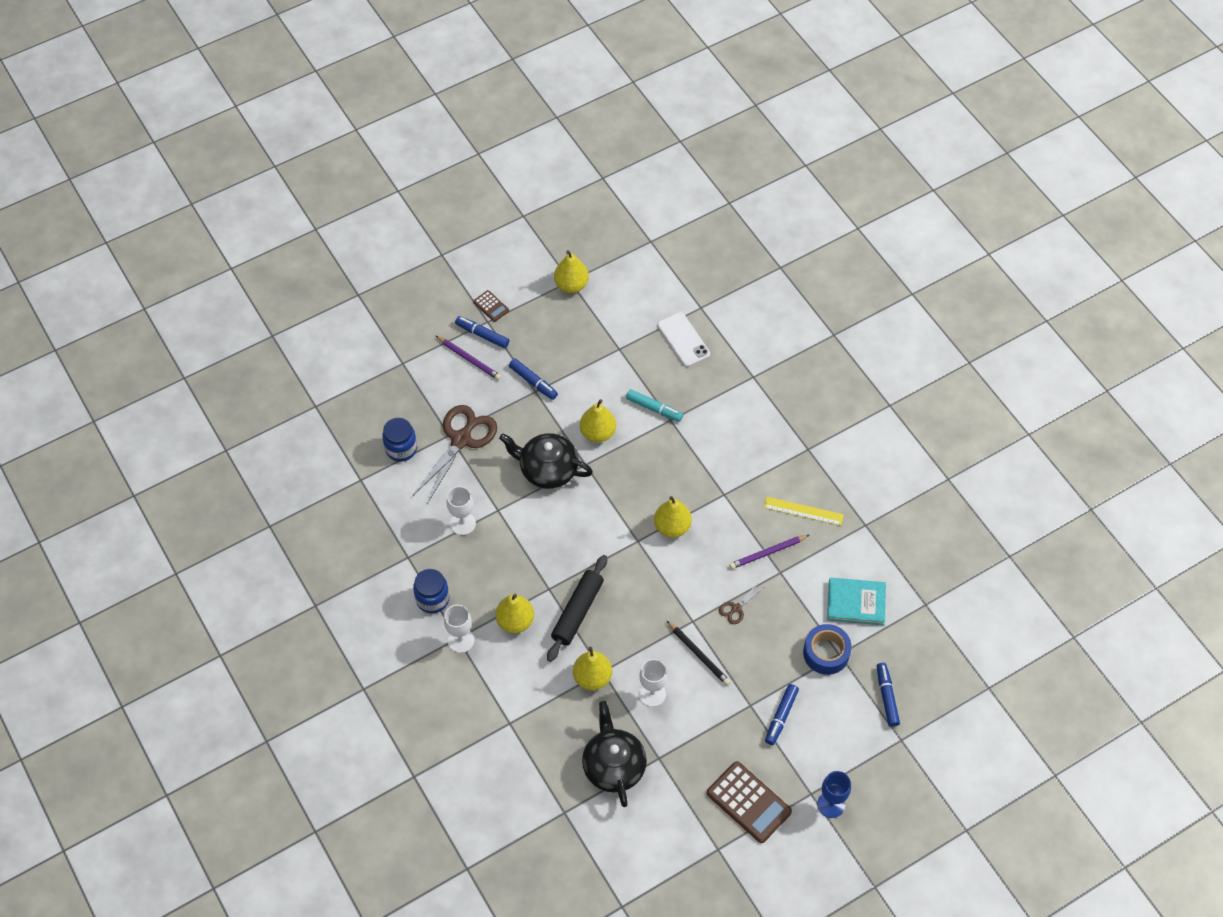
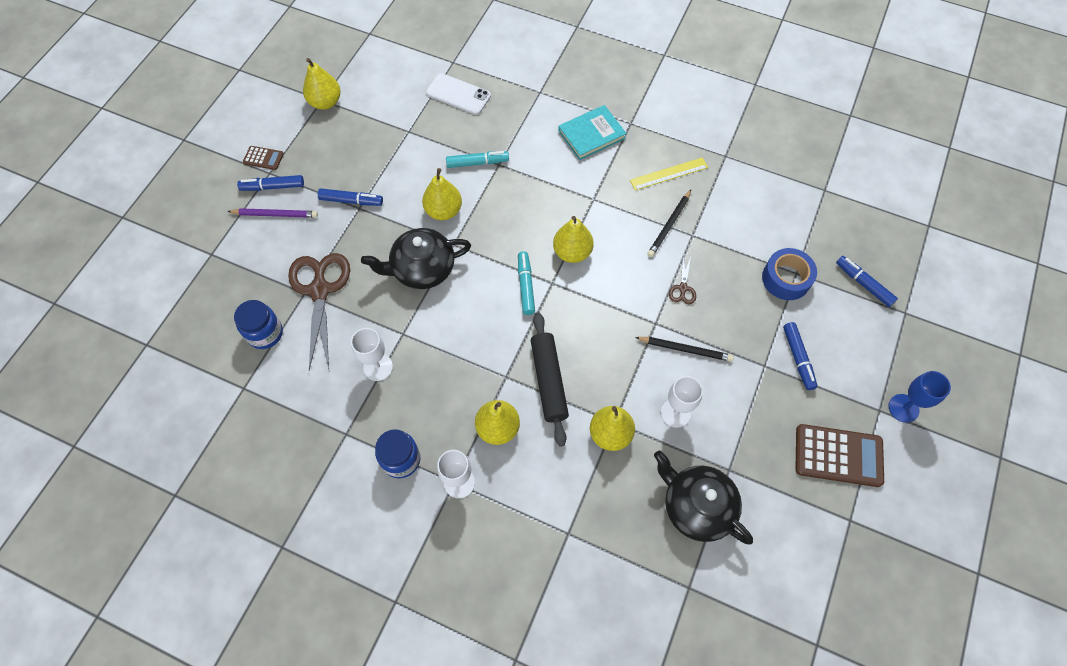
camera: 35 degrees left, 5 degrees up
purple pencil [729,535,809,569] -> black pencil [647,190,691,257]
turquoise book [827,578,886,625] -> turquoise book moved to [558,105,627,160]
none -> turquoise marker [518,251,535,315]

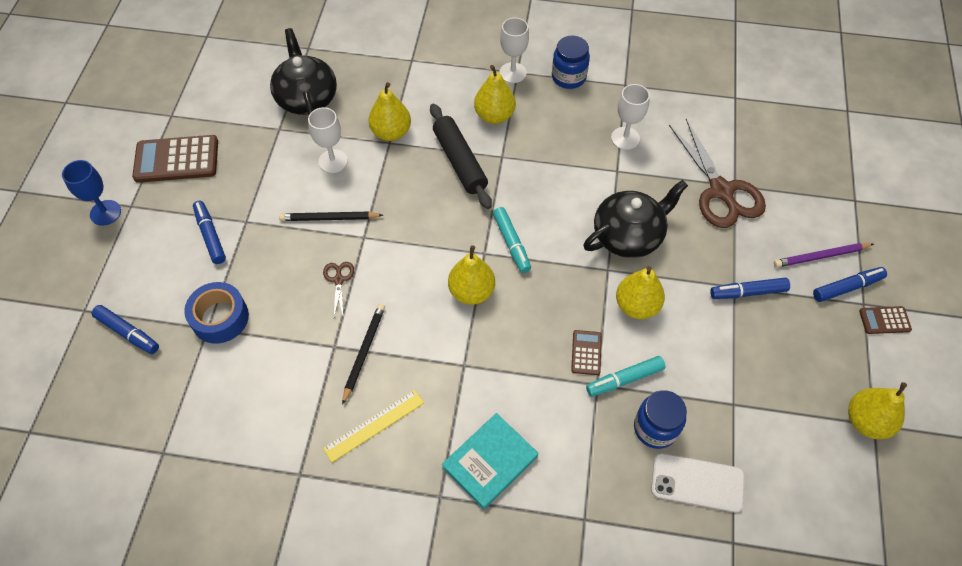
camera: 165 degrees right, 5 degrees down
blue jar [234,300,283,349] -> blue jar moved to [634,390,687,449]
black teapot [654,451,753,545] -> black teapot turned 135 degrees counterclockwise [270,28,337,115]
none -> brown calculator [571,330,602,375]

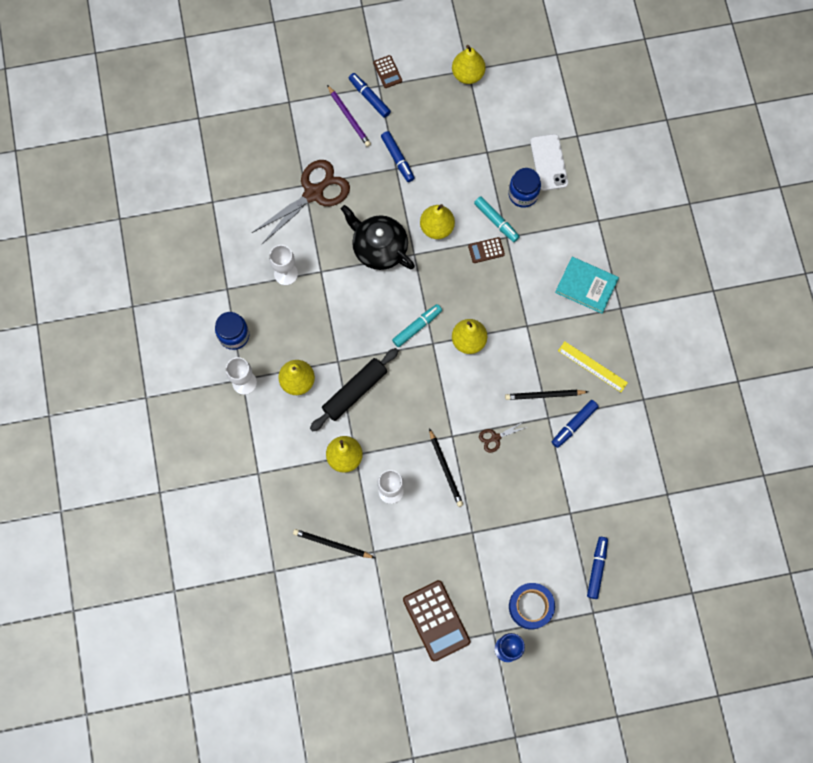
camera: 110 degrees left, 15 degrees up
blue tape [184,282,249,344] -> blue tape moved to [509,583,555,629]
blue marker [193,201,226,264] -> blue marker moved to [552,400,599,448]
black teapot [270,28,337,115] -> black pencil [293,529,375,558]

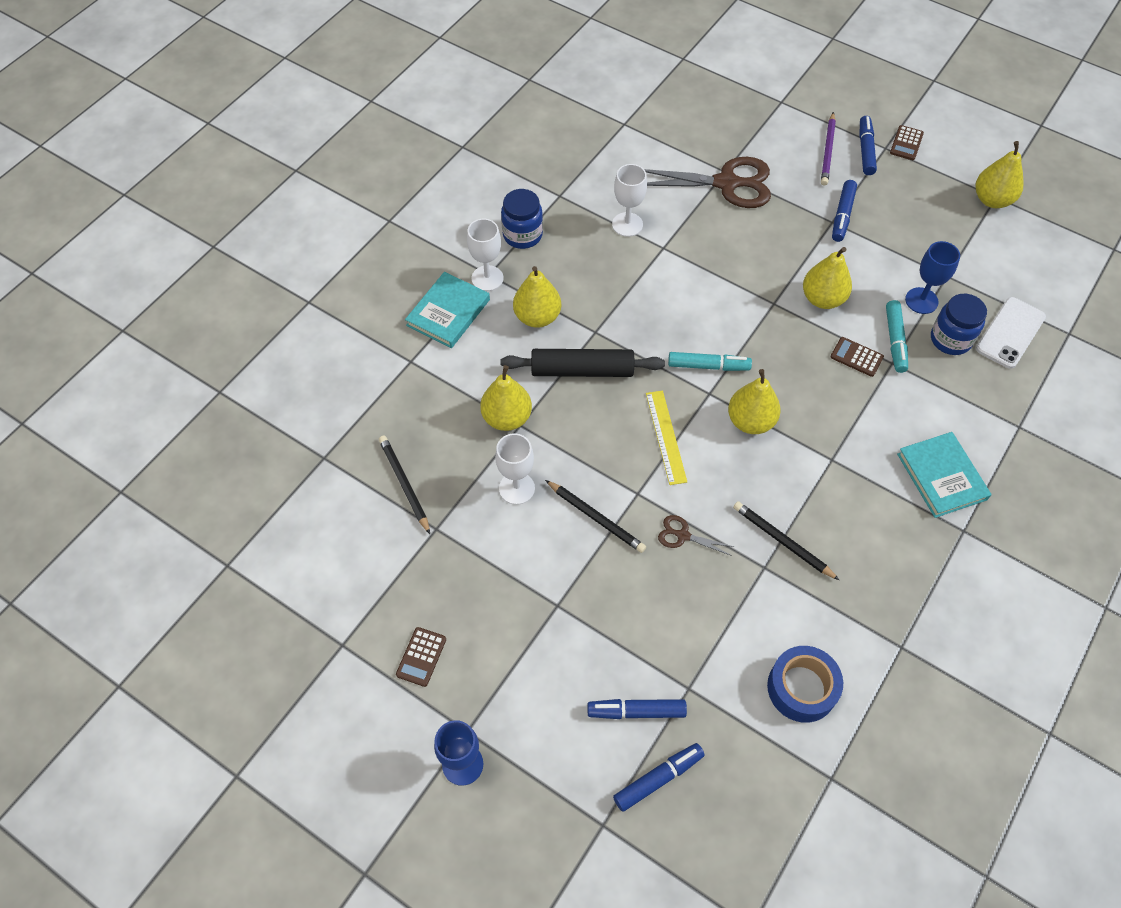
camera: 45 degrees right, 15 degrees down
black teapot [341,205,415,270] -> none
brown calculator [403,580,470,662] -> brown calculator [396,627,446,687], size x0.50
black pencil [429,428,463,507] -> black pencil turned 75 degrees counterclockwise [545,480,646,553]
blue tape [509,583,555,629] -> blue tape moved to [767,646,843,723]
blue marker [552,400,599,448] -> blue marker moved to [587,699,687,719]
yellow ruler [558,341,628,392] -> yellow ruler moved to [646,390,687,485]
none -> turquoise book [405,272,490,348]
none -> blue goblet [905,241,960,314]

